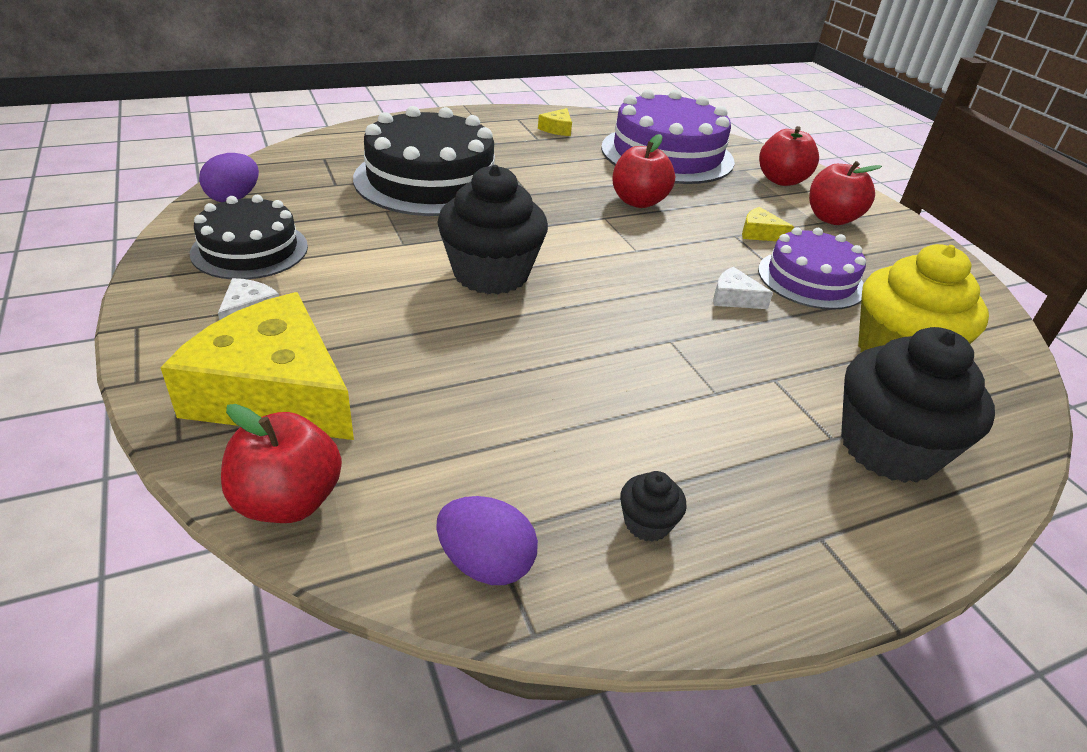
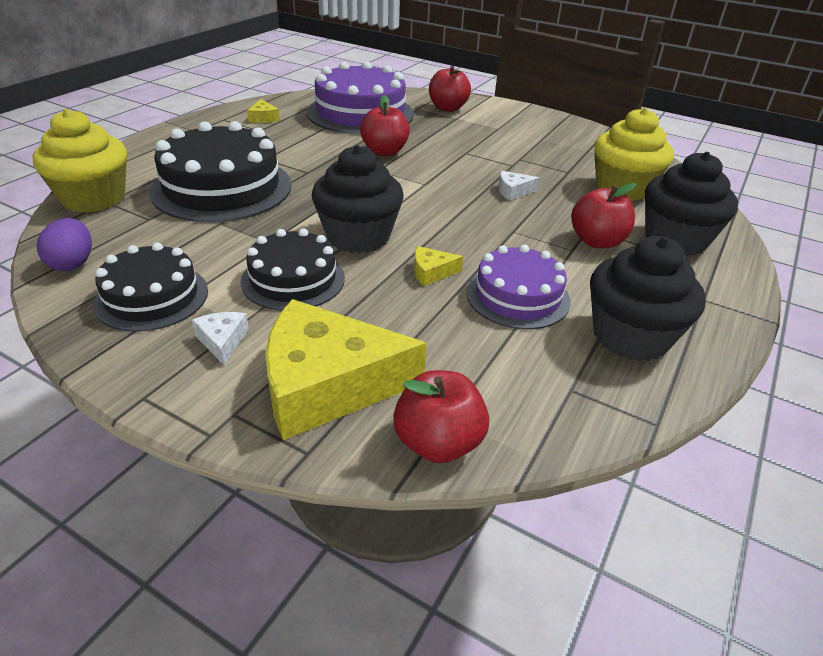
camera: 35 degrees left, 0 degrees up
purple egg [436,496,538,585] -> none
black cupcake [620,471,687,542] -> black cupcake [590,236,706,361], size x2.37
yellow cheese [742,207,794,241] -> yellow cheese moved to [414,246,463,286]
purple cake [758,227,866,310] -> purple cake moved to [466,245,571,329]
red apple [809,161,882,225] -> red apple moved to [571,183,636,248]
none -> yellow cupcake [33,109,127,213]
none -> black cake [241,229,345,311]

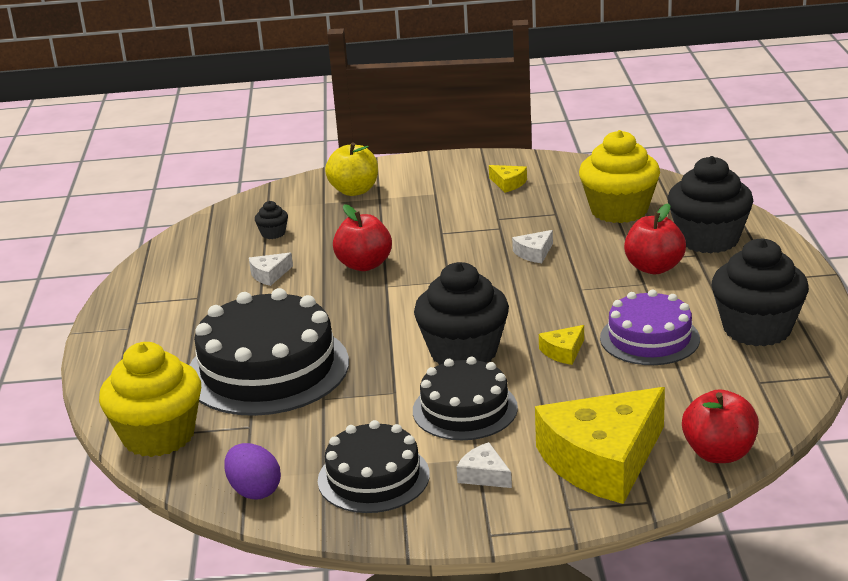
camera: 30 degrees left, 10 degrees down
yellow cheese [247,99,280,123] -> yellow cheese moved to [489,165,527,193]
purple cake [307,61,414,134] -> black cupcake [255,201,288,239]
red apple [429,65,471,112] -> yellow apple [325,142,378,196]
none -> white cheese [249,253,293,286]

